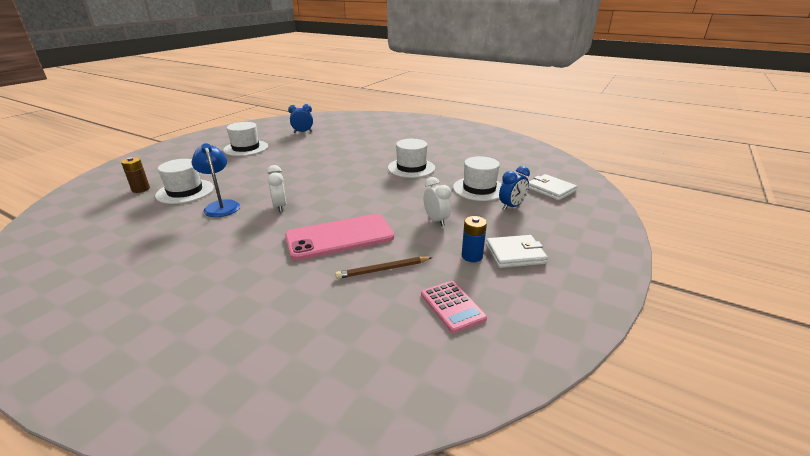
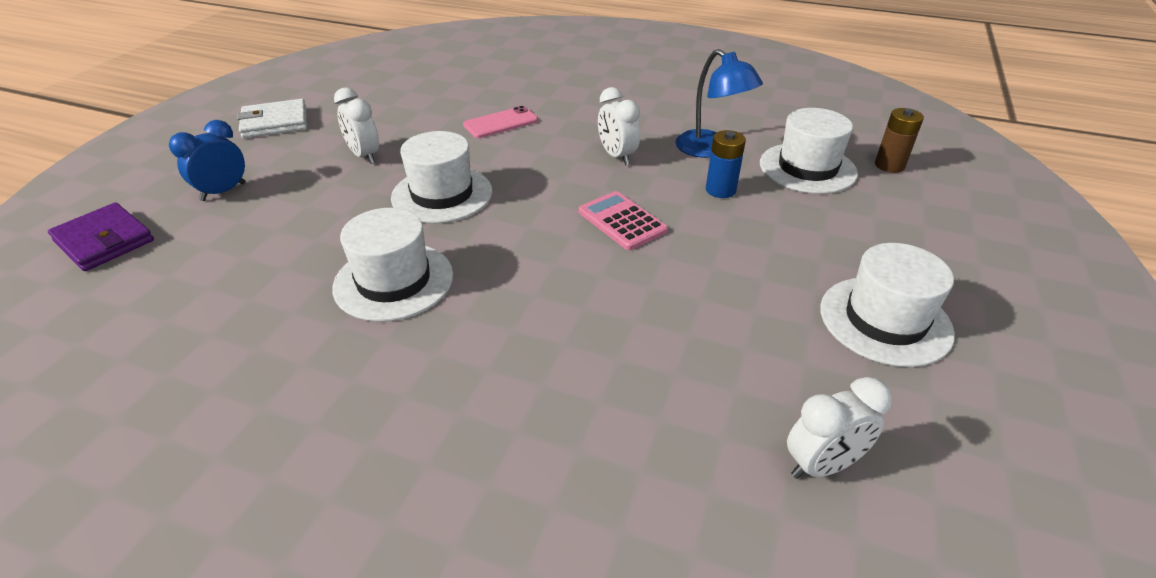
camera: 170 degrees right, 10 degrees up
pink phone [285,214,394,260] -> pink phone [463,106,538,138], size x0.52
blue clock [288,104,313,133] -> white clock [787,377,892,479]
brown pencil [335,257,433,279] -> none
pink calculator [421,281,487,333] -> pink calculator moved to [578,191,668,250]
white hat [453,156,502,201] -> white hat moved to [391,131,492,223]
blue battery [462,216,487,262] -> blue battery moved to [706,130,746,198]
white wallet [529,174,577,201] -> purple wallet [48,203,154,271]

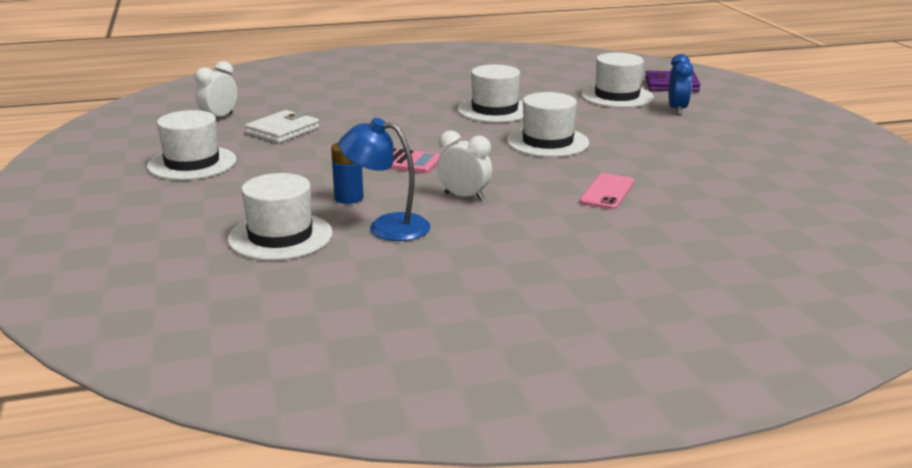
camera: 145 degrees right, 15 degrees down
white wallet [237,99,307,138] -> white wallet moved to [245,110,319,143]
white clock [334,87,379,164] -> none
brown battery [875,108,924,173] -> none
none -> white hat [581,53,654,108]

